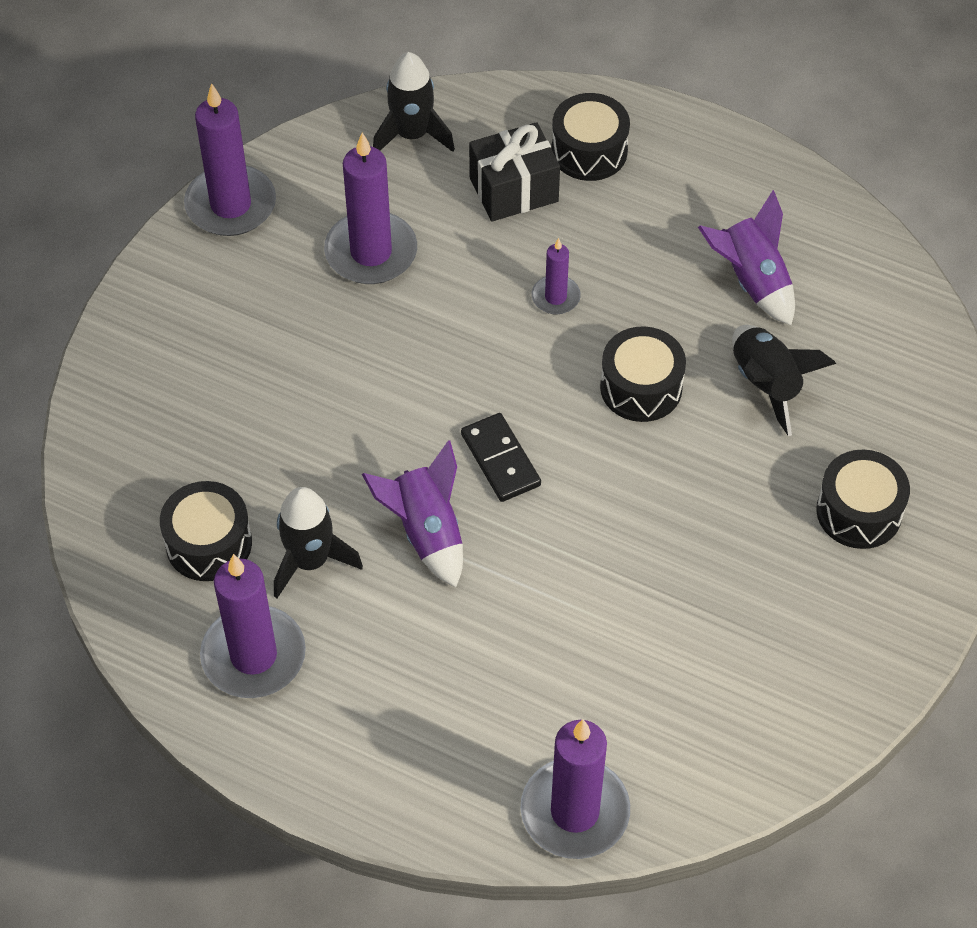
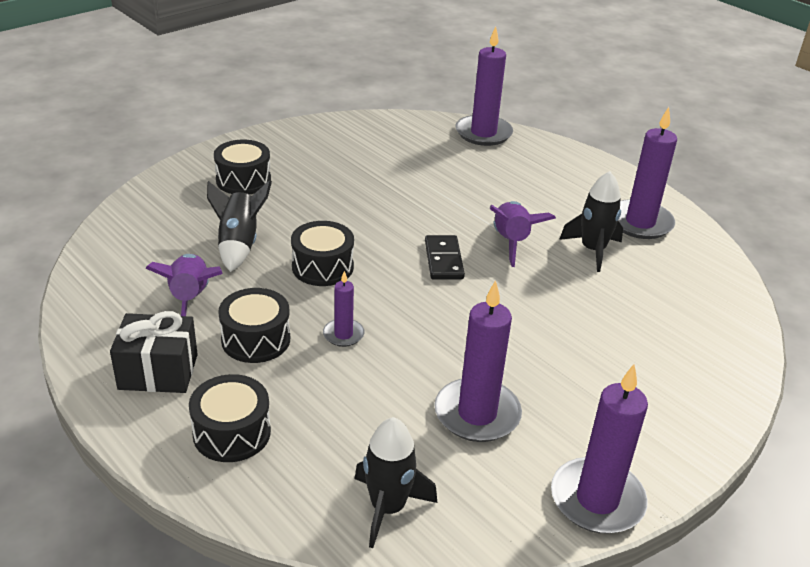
camera: 160 degrees left, 20 degrees down
black drum [160,481,252,581] -> black drum moved to [218,288,290,363]
black gift [469,122,560,222] -> black gift moved to [110,311,198,393]

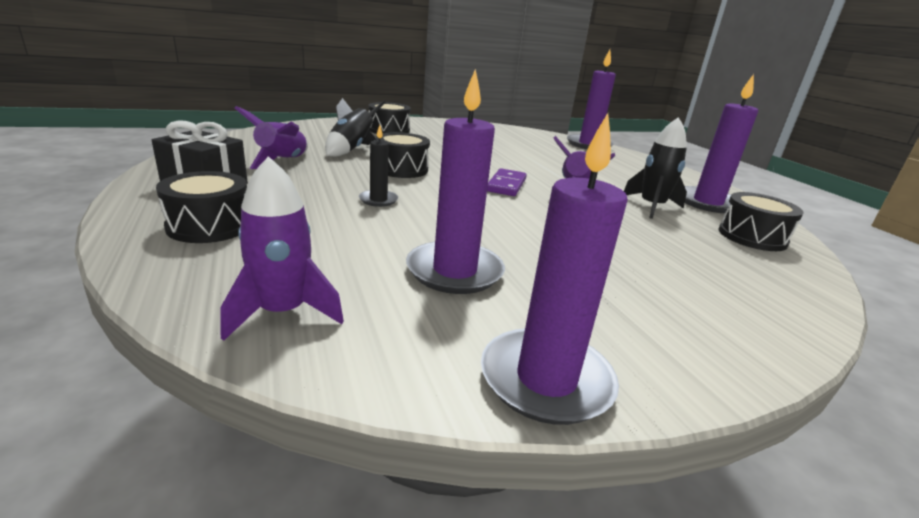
camera: 20 degrees right, 10 degrees down
black drum [218,288,290,363] -> black drum moved to [719,192,804,251]
purple candle [323,271,364,347] -> black candle [359,125,398,207]
black rocket [354,417,437,548] -> purple rocket [220,156,344,341]
black domino [425,235,465,280] -> purple domino [487,168,527,196]

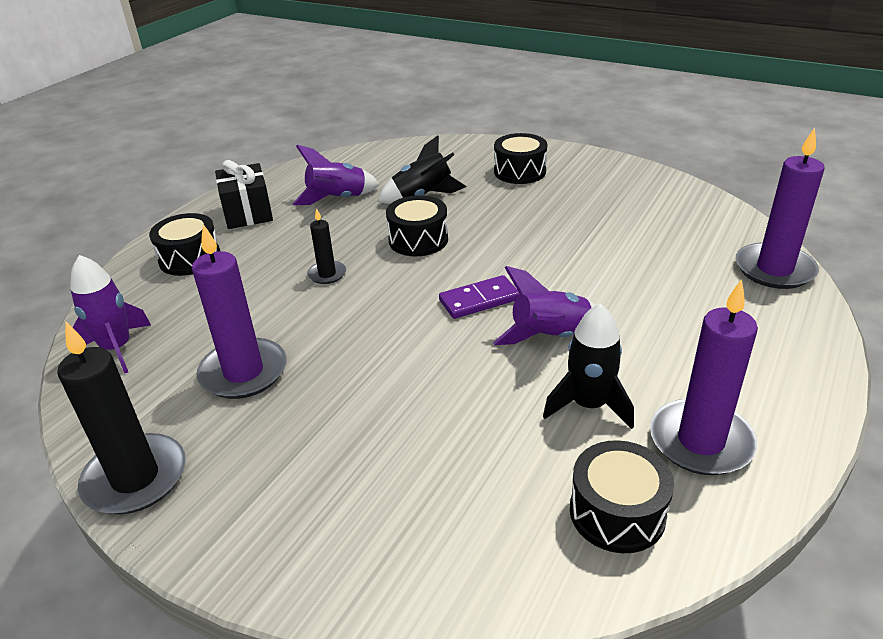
camera: 55 degrees right, 10 degrees up
purple candle [481,113,628,425] -> black candle [57,322,186,514]

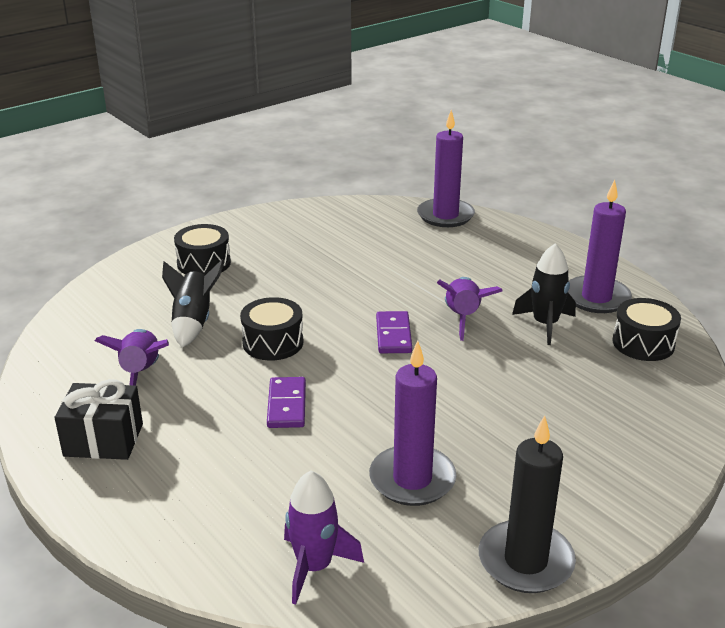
camera: 70 degrees left, 5 degrees down
black drum [149,213,220,276] -> none
black candle [307,208,346,284] -> purple domino [267,377,306,428]

